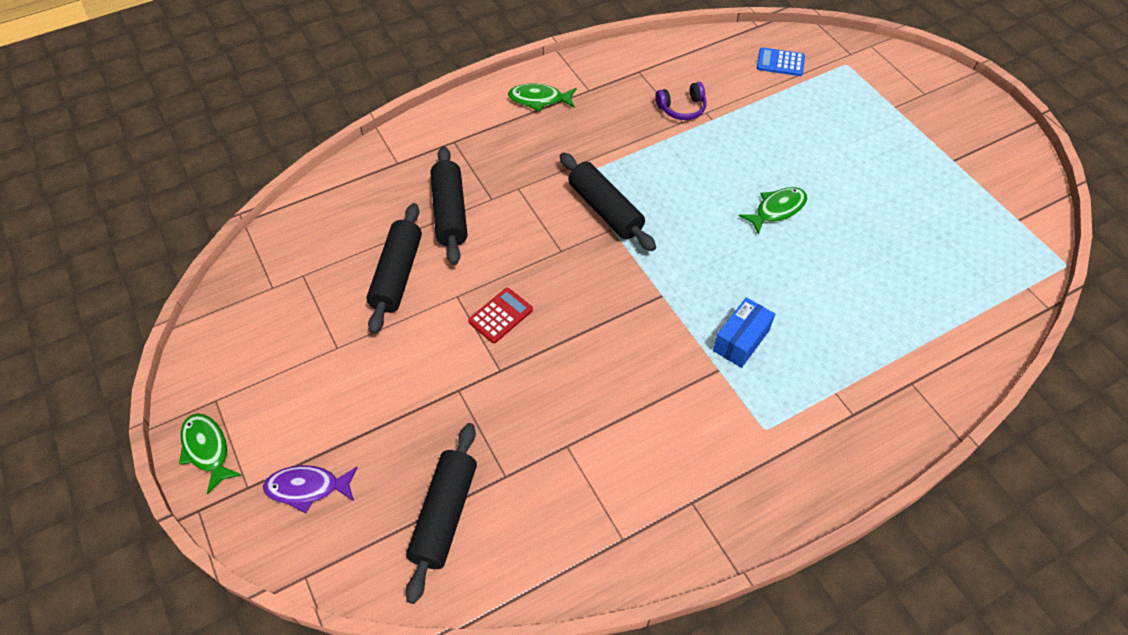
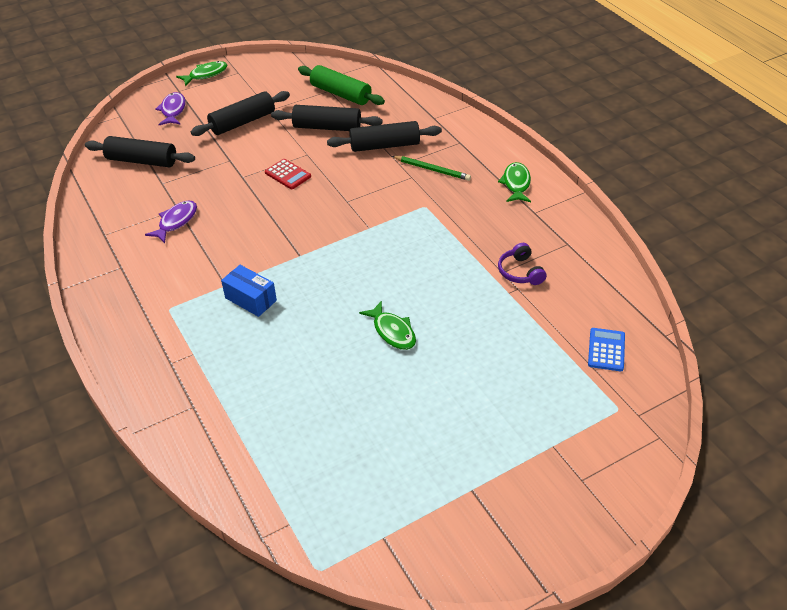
camera: 90 degrees right, 10 degrees down
black rolling pin [560,153,656,251] -> black rolling pin moved to [191,91,290,136]
none -> purple fish [145,200,197,243]
none -> green rolling pin [298,65,385,105]
none -> green pencil [392,156,471,181]

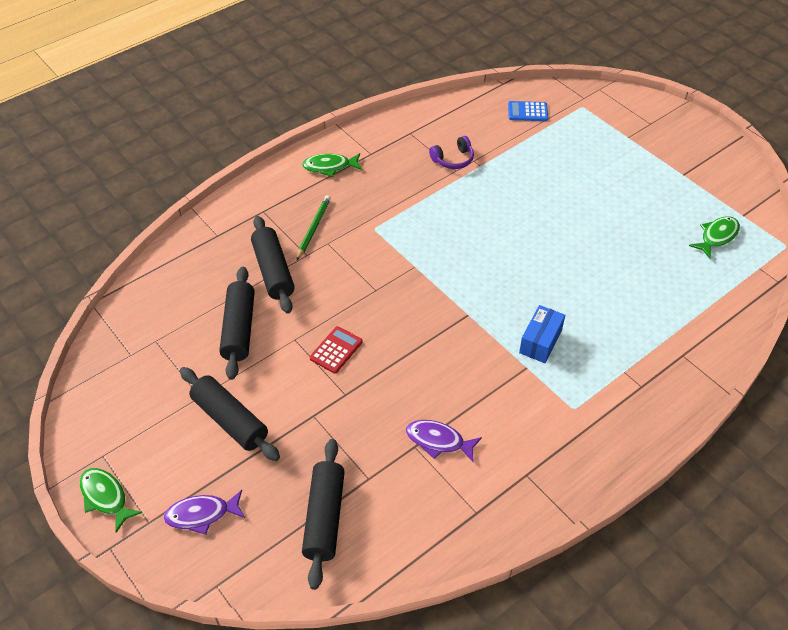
camera: 100 degrees left, 5 degrees up
green rolling pin [298,65,385,105] -> none
green fish [359,301,416,350] -> green fish moved to [689,216,740,259]

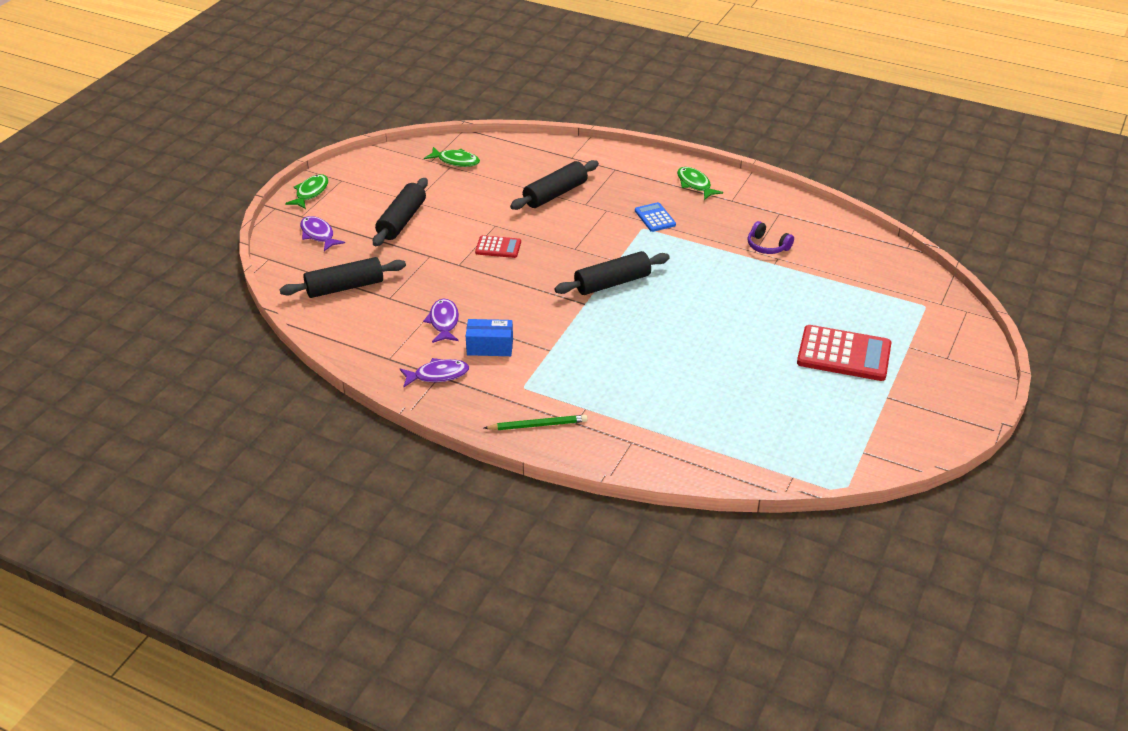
camera: 65 degrees right, 10 degrees down
black rolling pin [219,267,255,380] -> black rolling pin moved to [554,251,670,295]
green pencil [296,195,331,261] -> green pencil moved to [484,415,588,430]
blue calculator [508,101,548,121] -> blue calculator moved to [635,202,676,232]
blue box [519,305,565,363] -> blue box moved to [466,319,513,356]
green fish [689,216,740,259] -> green fish moved to [424,147,480,167]
none -> purple fish [400,358,469,387]
none -> red calculator [797,325,892,381]

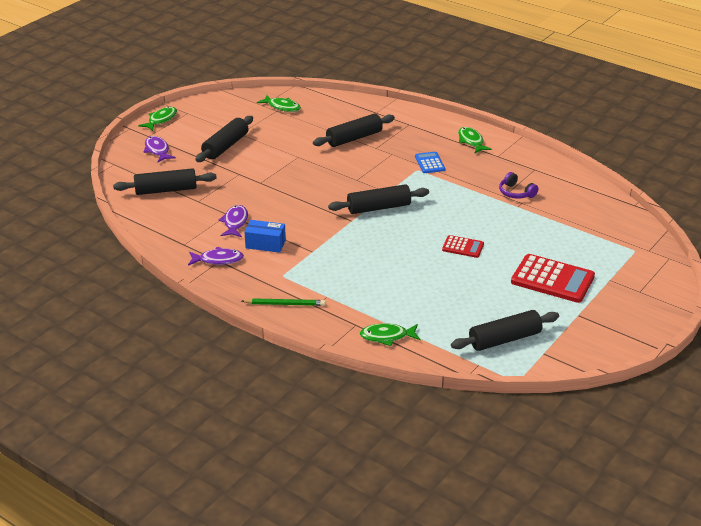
camera: 10 degrees right, 5 degrees down
red calculator [475,235,521,258] -> red calculator moved to [442,235,484,258]
none -> green fish [360,323,420,346]
none -> black rolling pin [451,310,559,351]

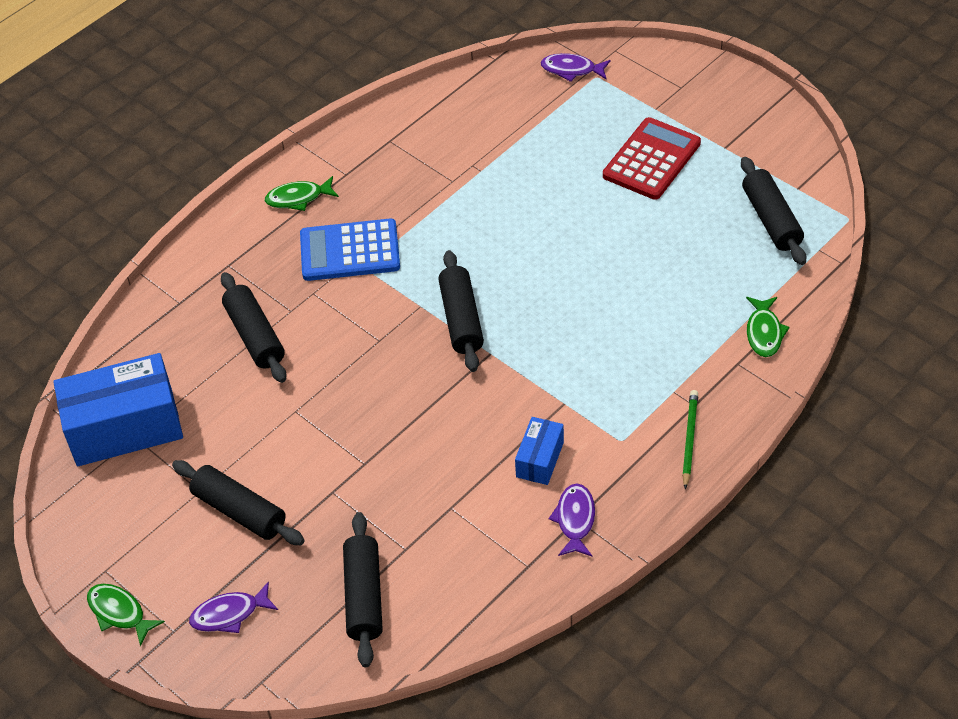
camera: 80 degrees left, 15 degrees up
purple fish [218,205,248,237] -> purple fish moved to [541,53,611,82]
green fish [257,95,301,112] -> blue box [53,353,183,466]
blue calculator [415,152,445,173] -> blue calculator [300,219,400,281], size x1.87
red calculator [442,235,484,258] -> none
purple headphones [499,172,538,199] -> none

